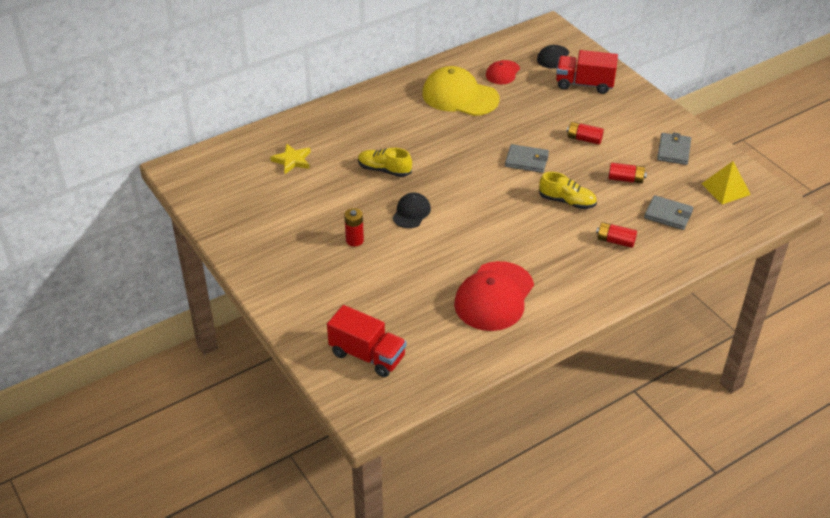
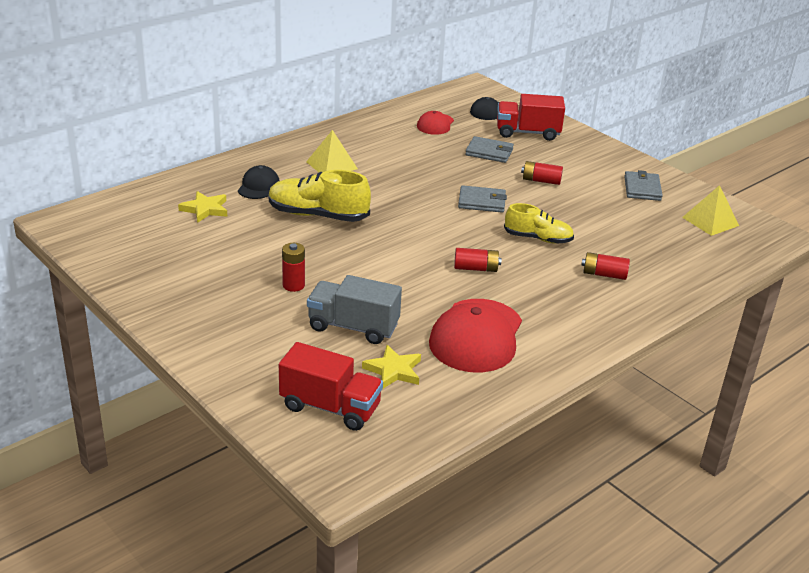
camera: 10 degrees left, 10 degrees down
yellow shoe [358,148,412,177] -> yellow shoe [269,170,371,222], size x1.53
black cap [392,193,431,228] -> black cap moved to [238,165,279,199]
yellow cap [422,66,499,116] -> none
red battery [608,163,647,184] -> red battery moved to [454,248,501,272]
grey wallet [644,195,693,230] -> grey wallet moved to [465,136,514,163]
none -> yellow pyramid [306,130,358,173]
none -> grey truck [307,275,402,344]
none -> yellow star [362,345,421,388]

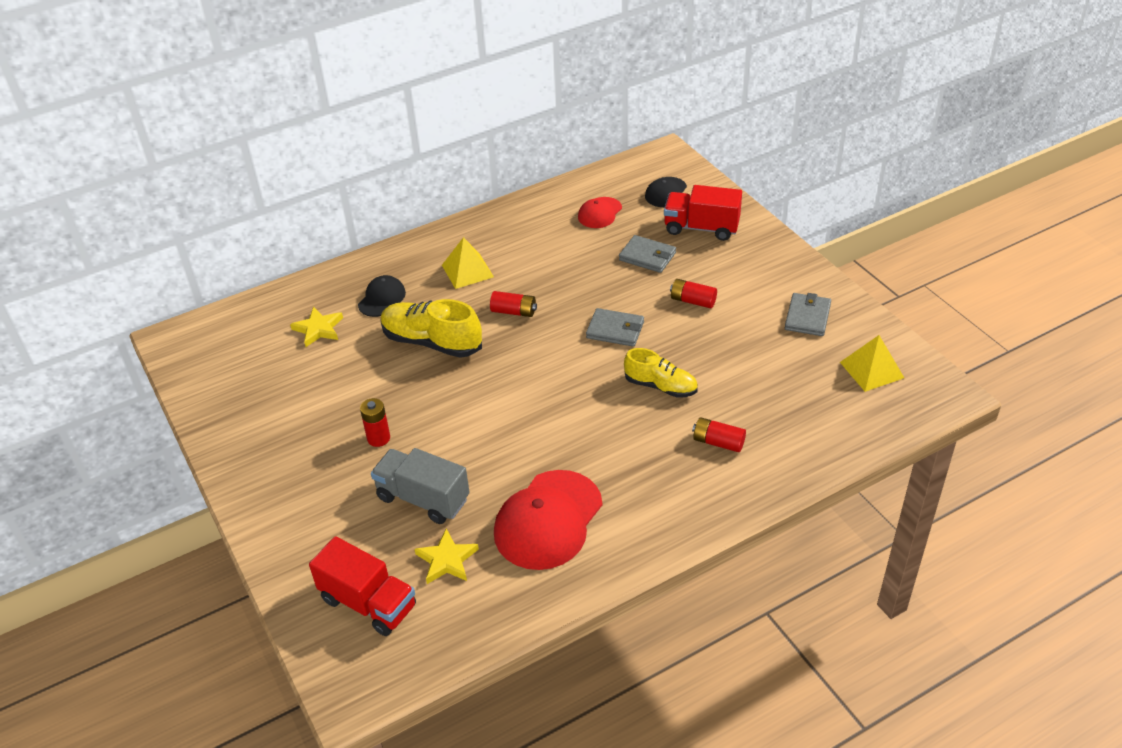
camera: 15 degrees right, 10 degrees up
red battery [454,248,501,272] -> red battery moved to [490,291,537,317]

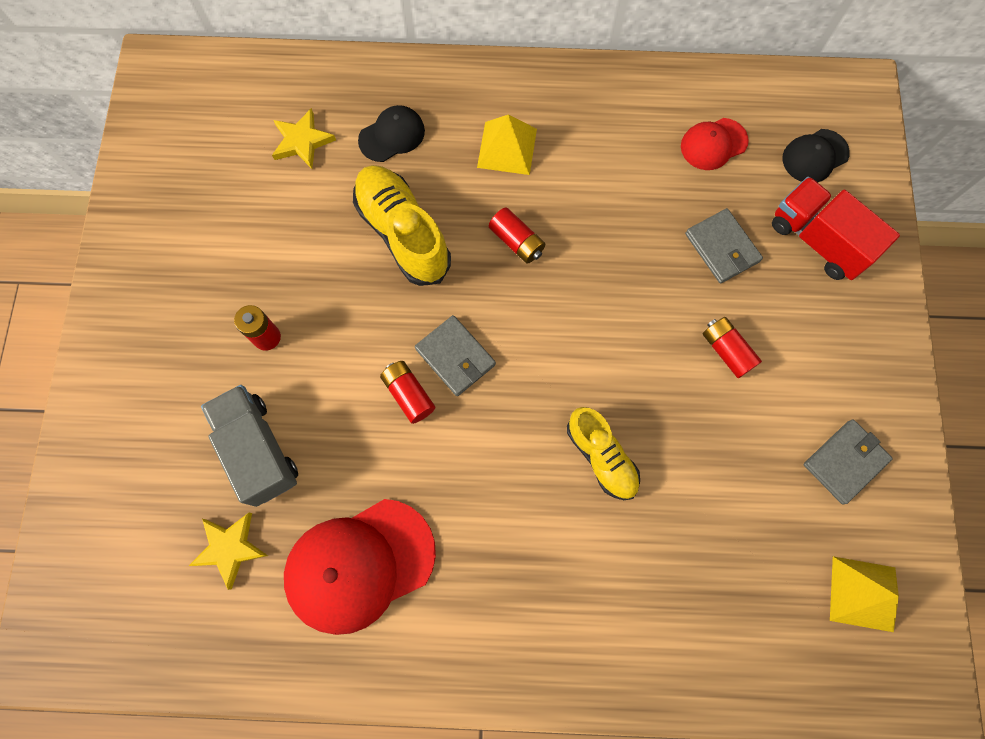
camera: 30 degrees right, 30 degrees up
red truck [309,536,416,636] -> none
grey wallet [586,308,644,347] -> grey wallet moved to [415,315,496,396]
red battery [692,417,746,452] -> red battery moved to [380,361,435,424]

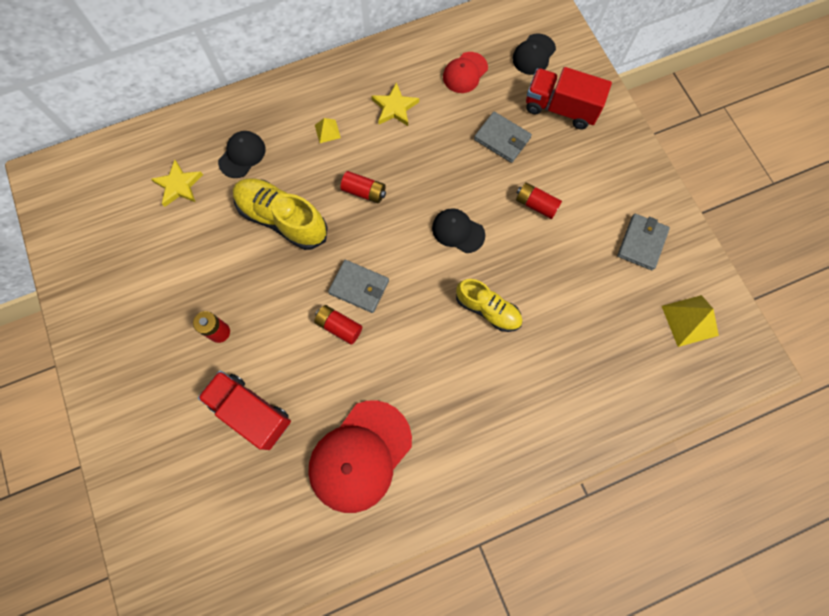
camera: 25 degrees left, 0 degrees up
yellow star [189,513,268,590] -> yellow star moved to [371,82,419,126]
grey truck [201,385,298,507] -> red truck [198,371,291,450]
yellow pyramid [477,115,537,175] -> yellow pyramid [315,118,341,143], size x0.55
none -> black cap [432,208,485,253]

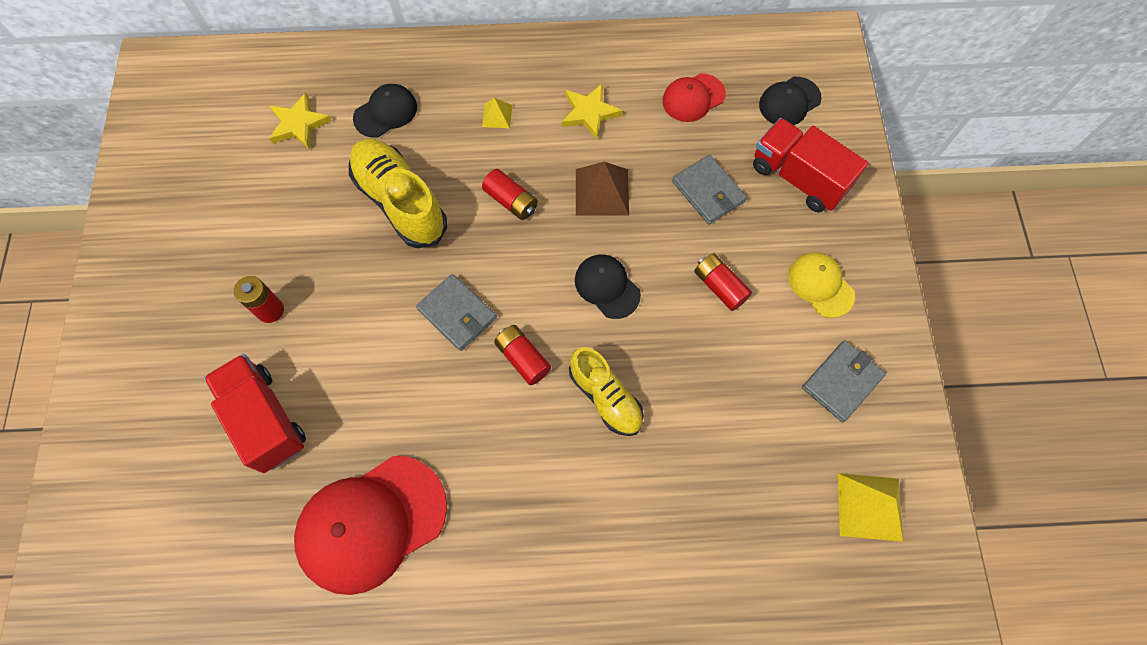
camera: 20 degrees right, 5 degrees down
red battery [314,305,362,345] -> red battery moved to [494,325,551,385]
none -> brown pyramid [576,162,629,216]
none -> yellow cap [788,252,855,318]

